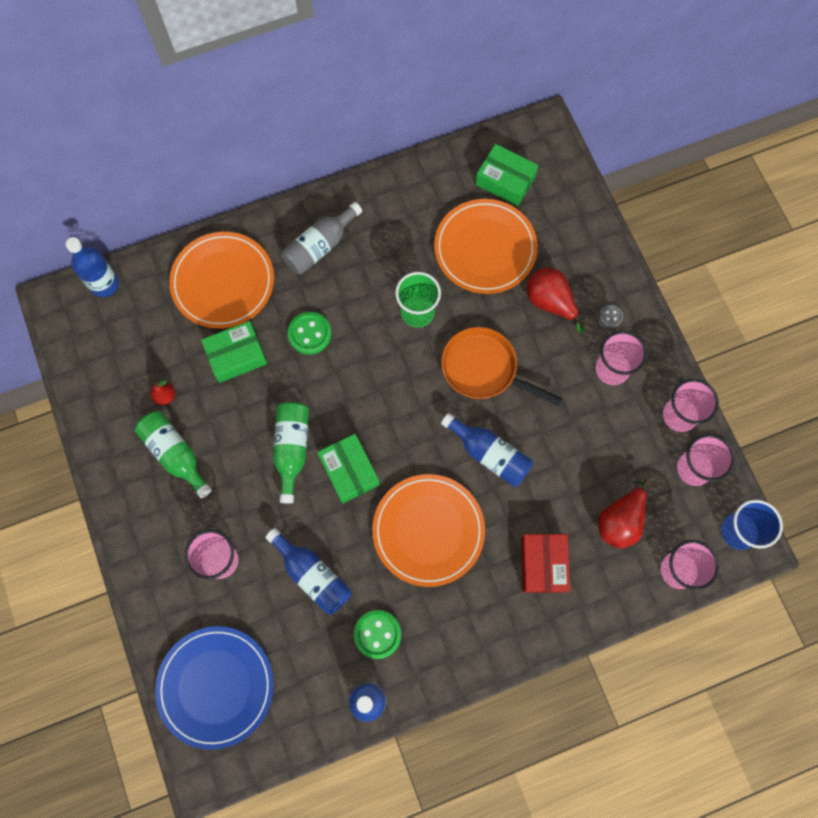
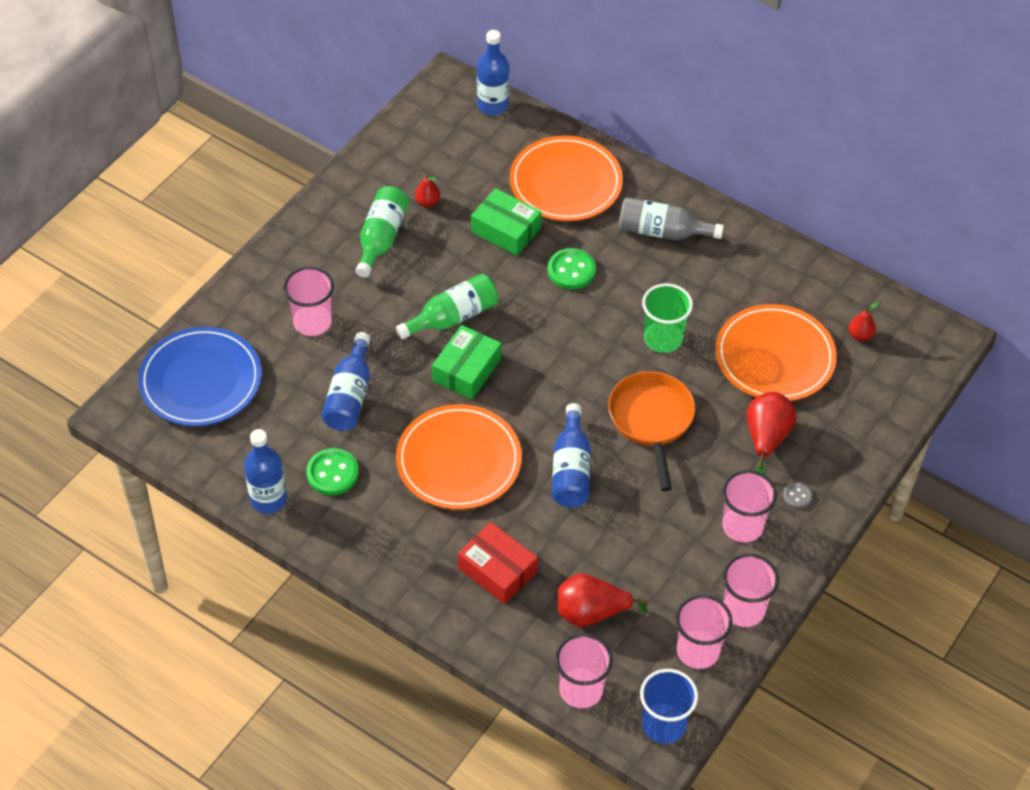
camera: 55 degrees right, 20 degrees down
green box [475,144,538,206] -> red pear [849,302,879,341]
red box [521,534,570,593] -> red box turned 75 degrees clockwise [458,522,538,604]

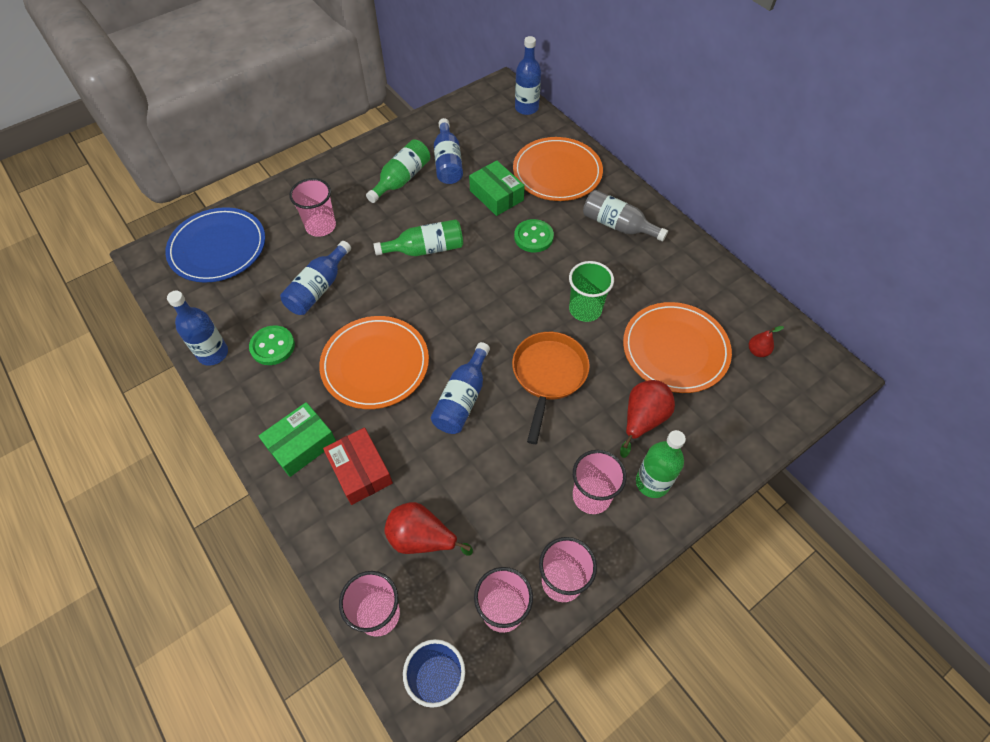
camera: 20 degrees right, 5 degrees up
red pear [415,174,440,207] -> blue bottle [434,118,463,184]
green box [432,325,501,400] -> green box moved to [258,402,336,477]
grey button [783,482,812,508] -> green bottle [636,430,686,498]

